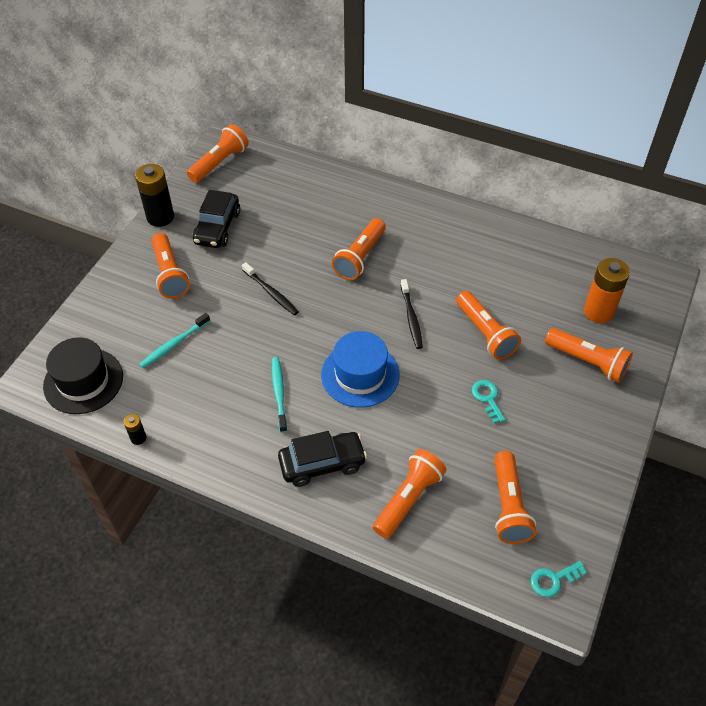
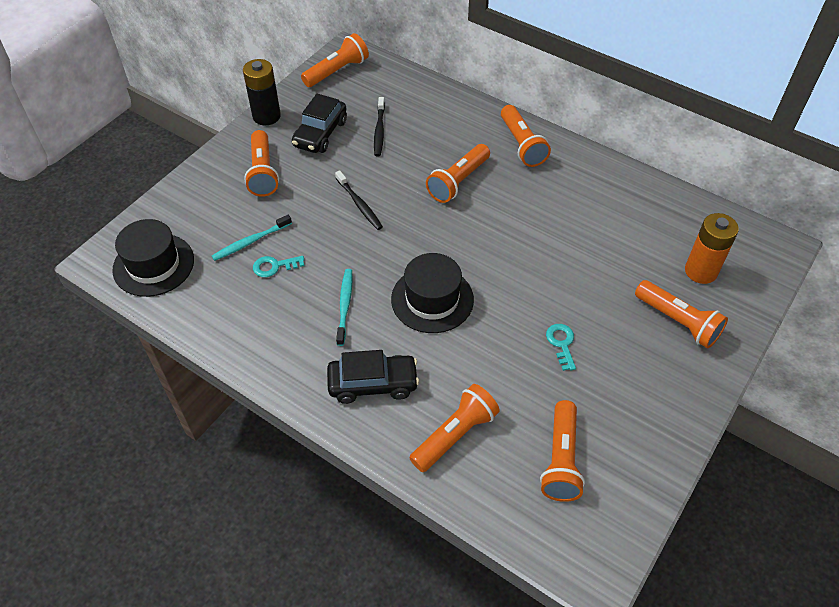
camera: 10 degrees right, 0 degrees up
black battery [124,414,146,445] -> none
blue hat [321,331,400,408] -> black hat [391,253,474,333]
black toothbrush [401,279,423,349] -> black toothbrush moved to [374,97,385,156]
orange flashlight [456,291,521,360] -> orange flashlight moved to [501,105,551,167]
turquoise key [531,561,587,597] -> turquoise key moved to [253,256,304,277]

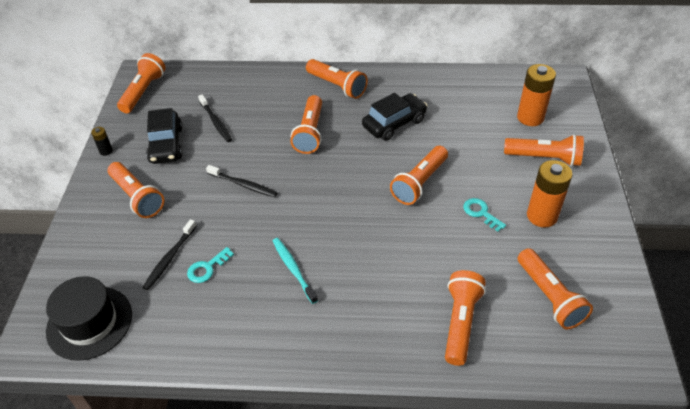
camera: 30 degrees left, 5 degrees down
turquoise toothbrush [212,215,292,261] -> black toothbrush [142,219,196,290]
black battery [243,59,281,125] -> black battery [91,127,113,156], size x0.48
black car [327,350,419,404] -> black car moved to [362,93,428,141]
black hat [391,253,474,333] -> none
none -> orange flashlight [390,146,448,205]
none -> orange battery [527,160,572,228]

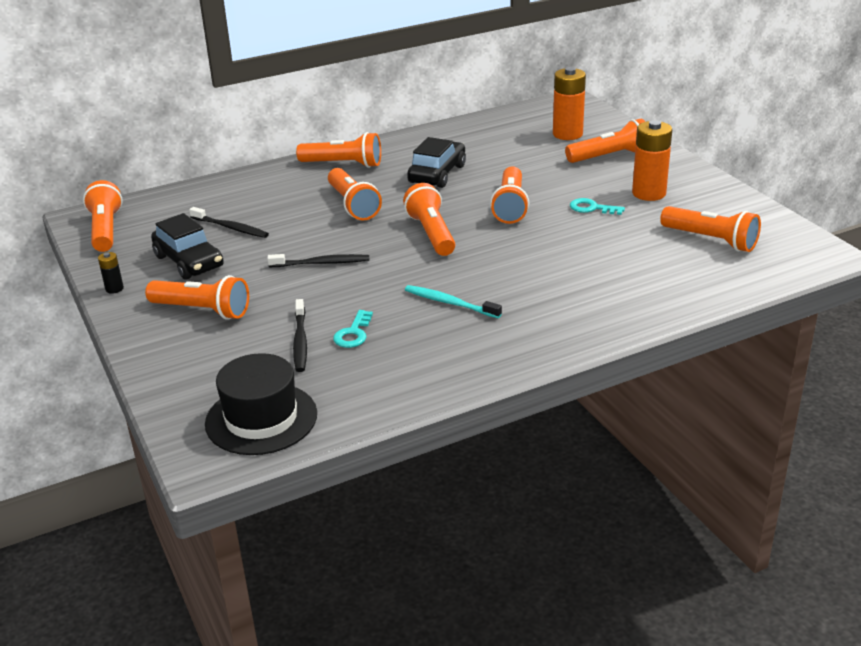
camera: 30 degrees left, 15 degrees down
orange flashlight [445,270,486,366] -> orange flashlight moved to [403,183,455,256]

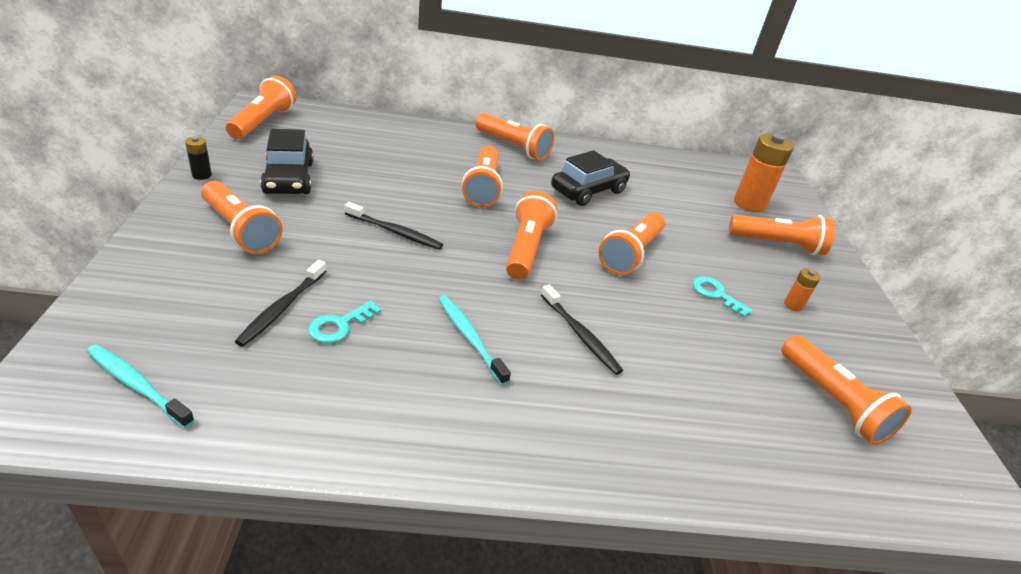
camera: 20 degrees right, 5 degrees up
black toothbrush [189,207,269,238] -> black toothbrush moved to [541,285,623,375]
black hat [205,353,317,455] -> turquoise toothbrush [86,345,195,428]
orange battery [632,120,672,201] -> orange battery [784,268,821,312], size x0.48

